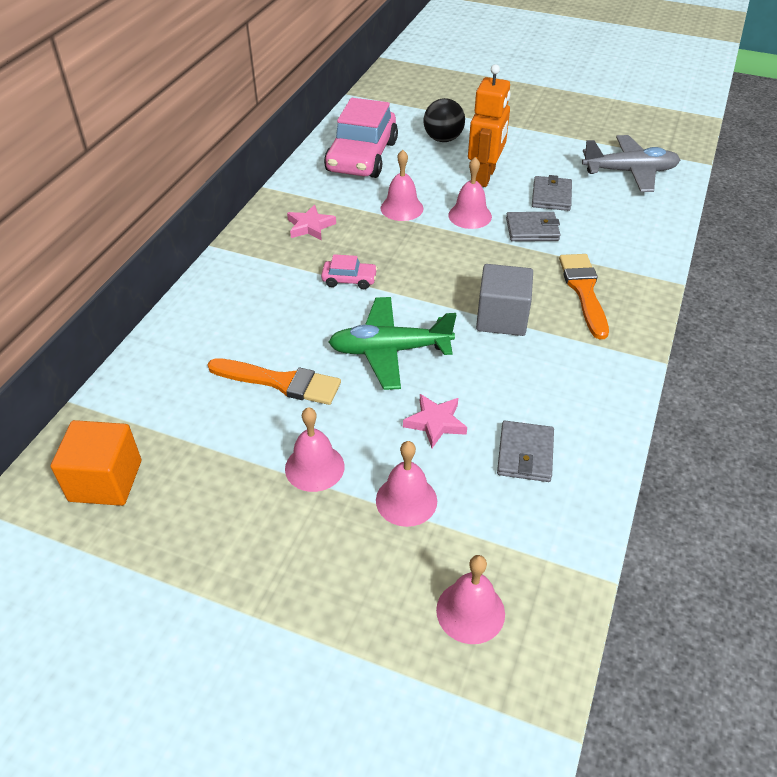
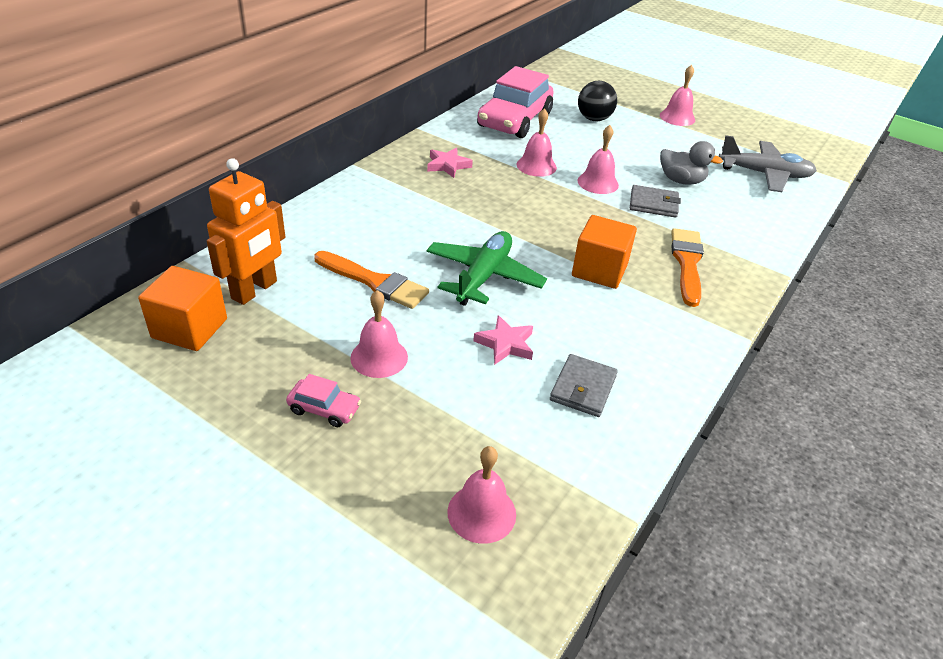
camera: 10 degrees right, 5 degrees down
pink car [321,254,378,289] -> pink car moved to [286,374,361,427]
green plane [329,297,456,390] -> green plane turned 105 degrees clockwise [427,231,547,306]
pink bell [376,441,437,527] -> pink bell moved to [660,65,695,126]
orange robot [468,64,511,187] -> orange robot moved to [207,158,285,305]
grey cube [476,264,533,336] -> orange cube [572,215,637,289]
grey wallet [532,175,572,211] -> grey duck [660,141,723,185]

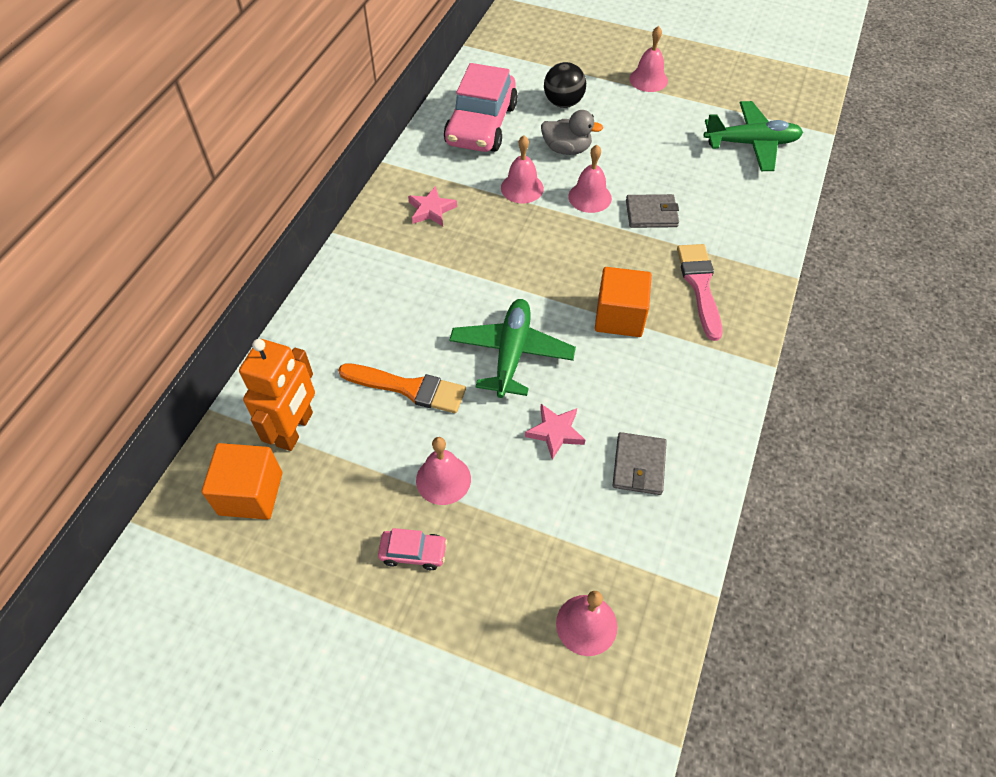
camera: 10 degrees left, 15 degrees up
grey duck [660,141,723,185] -> grey duck moved to [541,110,603,155]
orange brush [671,228,704,307] -> pink brush [677,244,723,341]
grey plane [719,135,817,192] -> green plane [704,101,803,171]

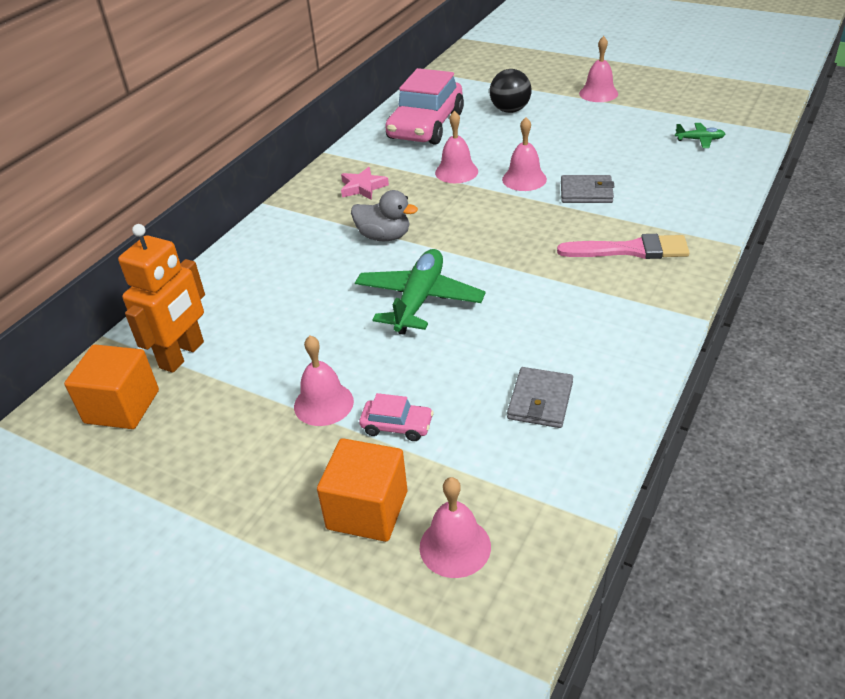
camera: 10 degrees right, 15 degrees down
orange brush [338,363,466,413] -> none
pink car [378,528,447,570] -> pink car moved to [359,393,434,441]
pink star [525,404,585,460] -> none
grey duck [541,110,603,155] -> grey duck moved to [351,190,418,241]
orange cube [595,267,652,337] -> orange cube moved to [317,438,407,542]
pink brush [677,244,723,341] -> pink brush turned 90 degrees clockwise [557,234,690,259]
green plane [704,101,803,171] -> green plane [675,123,725,148], size x0.48

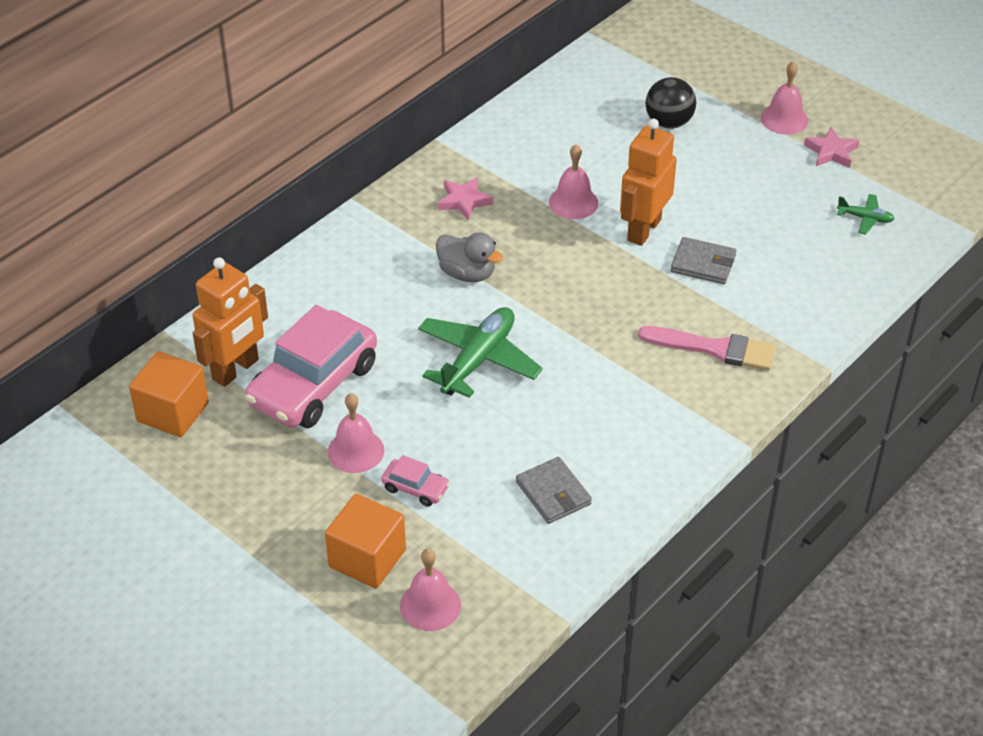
camera: 10 degrees right, 5 degrees up
pink car [385,68,464,145] -> pink car moved to [245,305,377,428]
pink bell [502,117,547,191] -> orange robot [620,118,677,246]
grey wallet [507,367,573,428] -> grey wallet turned 60 degrees counterclockwise [516,457,592,524]
none -> pink star [804,127,860,168]

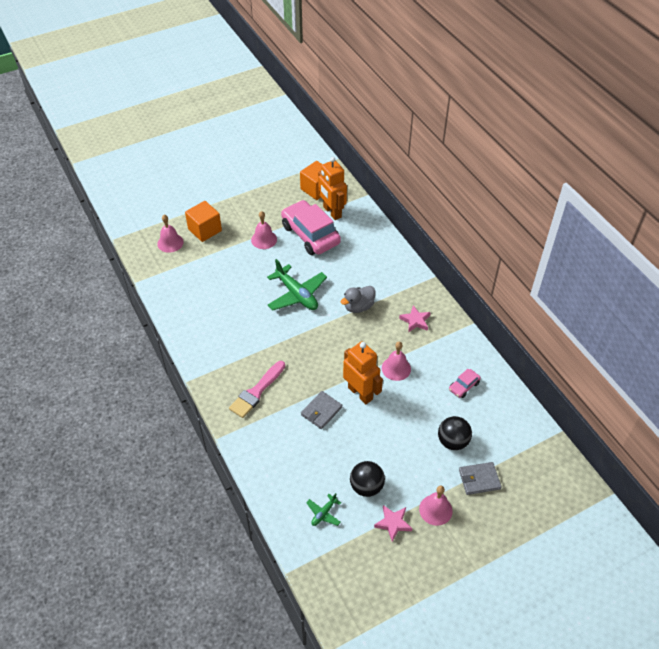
camera: 110 degrees right, 5 degrees up
pink car [381,455,450,507] -> pink car moved to [449,369,481,398]
grey wallet [516,457,592,524] -> grey wallet moved to [459,462,501,495]
none -> black ball [350,461,385,497]

